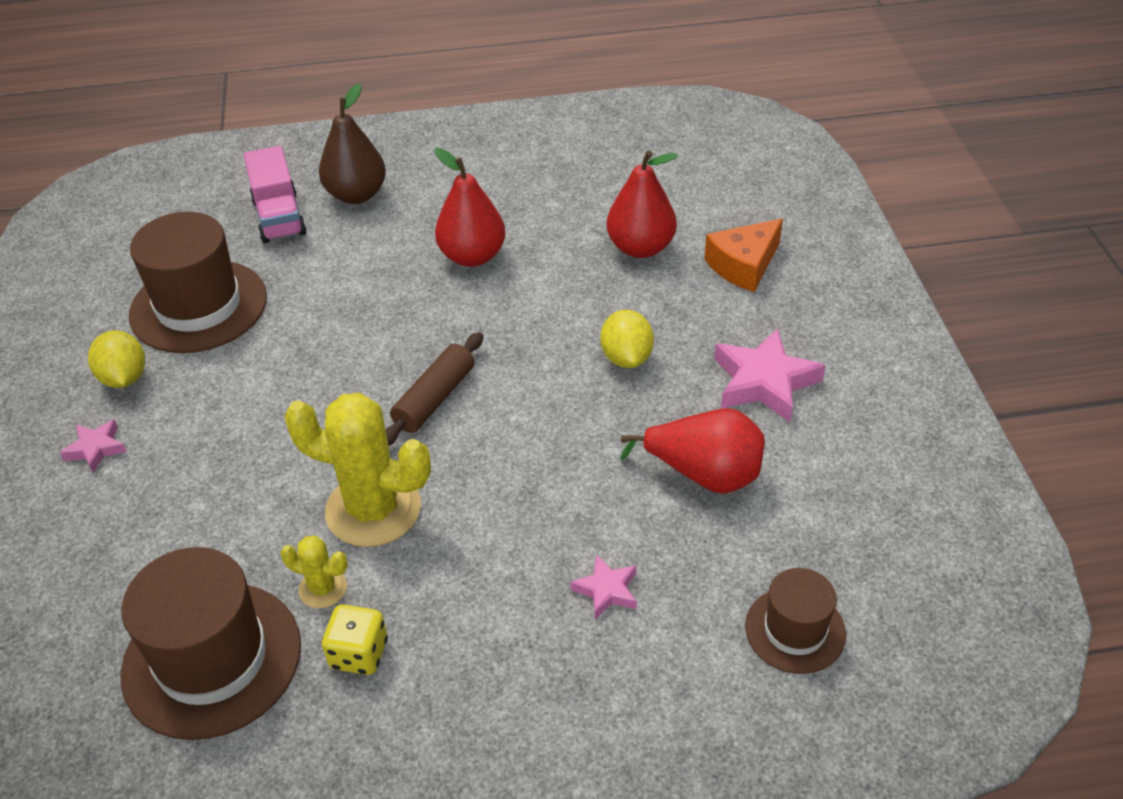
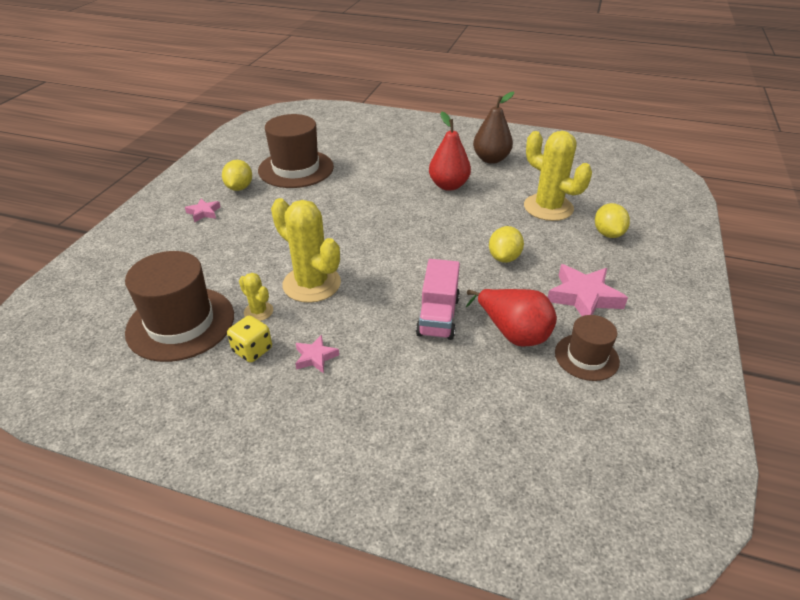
camera: 25 degrees right, 5 degrees down
pink truck [244,146,307,243] -> pink truck moved to [416,259,460,340]
brown pear [319,84,386,204] -> brown pear moved to [473,92,514,164]
brown rolling pin [386,332,483,446] -> none
pink star [570,554,637,619] -> pink star moved to [295,335,339,374]
red pear [607,150,678,258] -> yellow cactus [524,131,592,221]
orange cheese [704,218,783,292] -> yellow lemon [595,203,630,238]
brown hat [745,568,846,674] -> brown hat moved to [555,315,620,381]

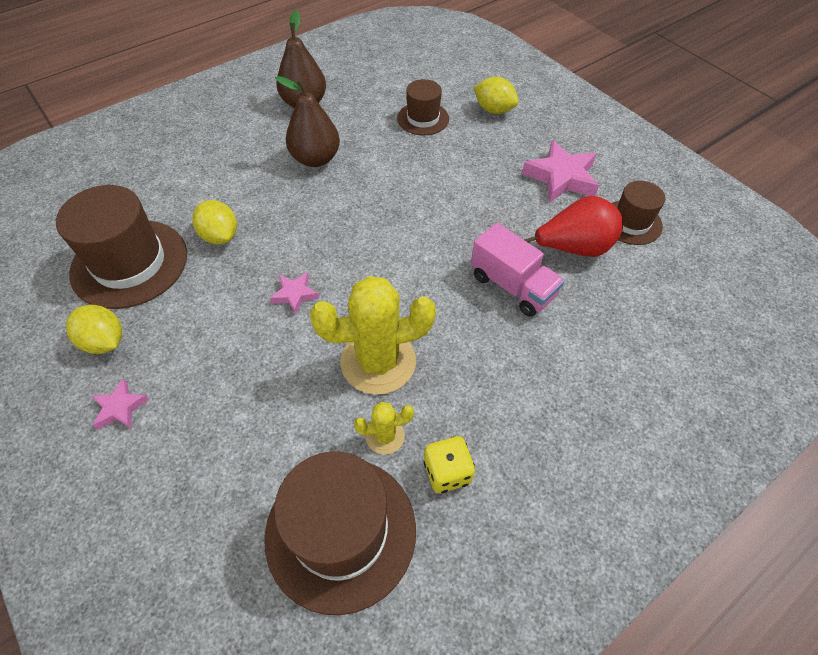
camera: 55 degrees left, 15 degrees up
pink star [295,335,339,374] -> pink star moved to [270,272,319,315]
red pear [429,112,471,191] -> brown pear [275,76,340,167]
yellow lemon [489,226,524,263] -> yellow lemon moved to [192,200,237,244]
yellow cactus [524,131,592,221] -> brown hat [397,79,449,135]

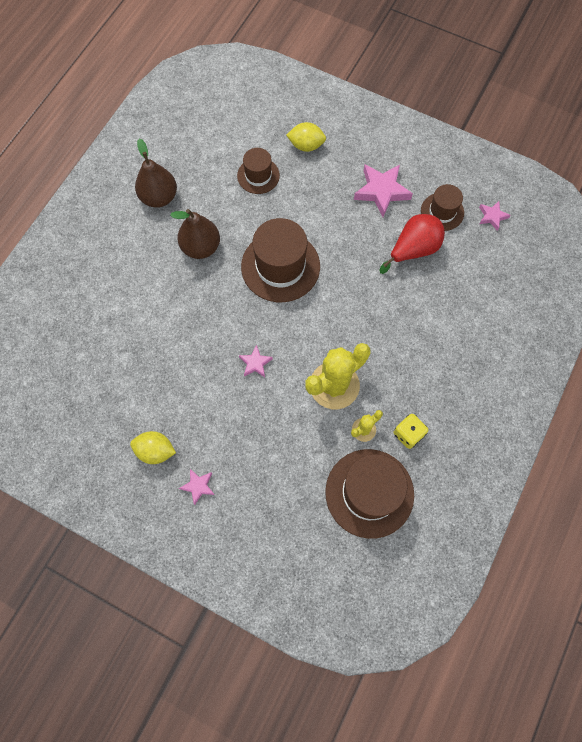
camera: 25 degrees left, 15 degrees up
brown hat [56,185,187,309] -> brown hat moved to [241,218,320,302]
yellow lemon [192,200,237,244] -> none
pink truck [471,223,565,317] -> none
none -> pink star [479,201,510,231]

